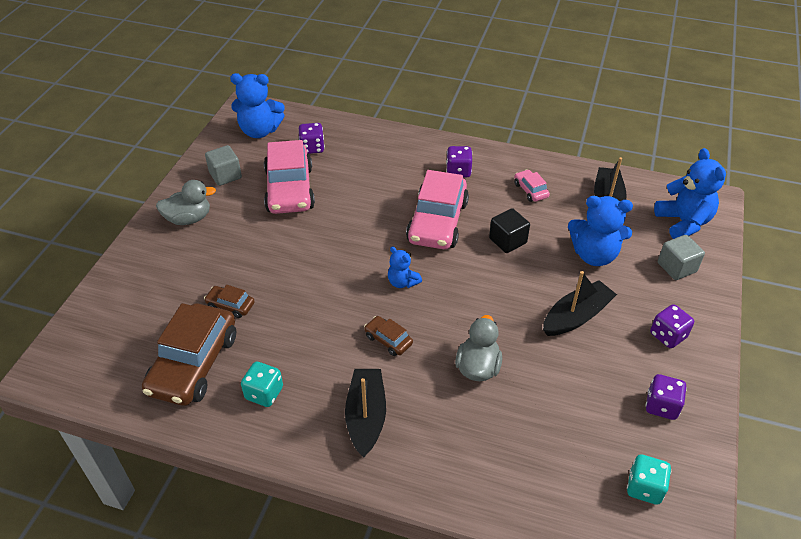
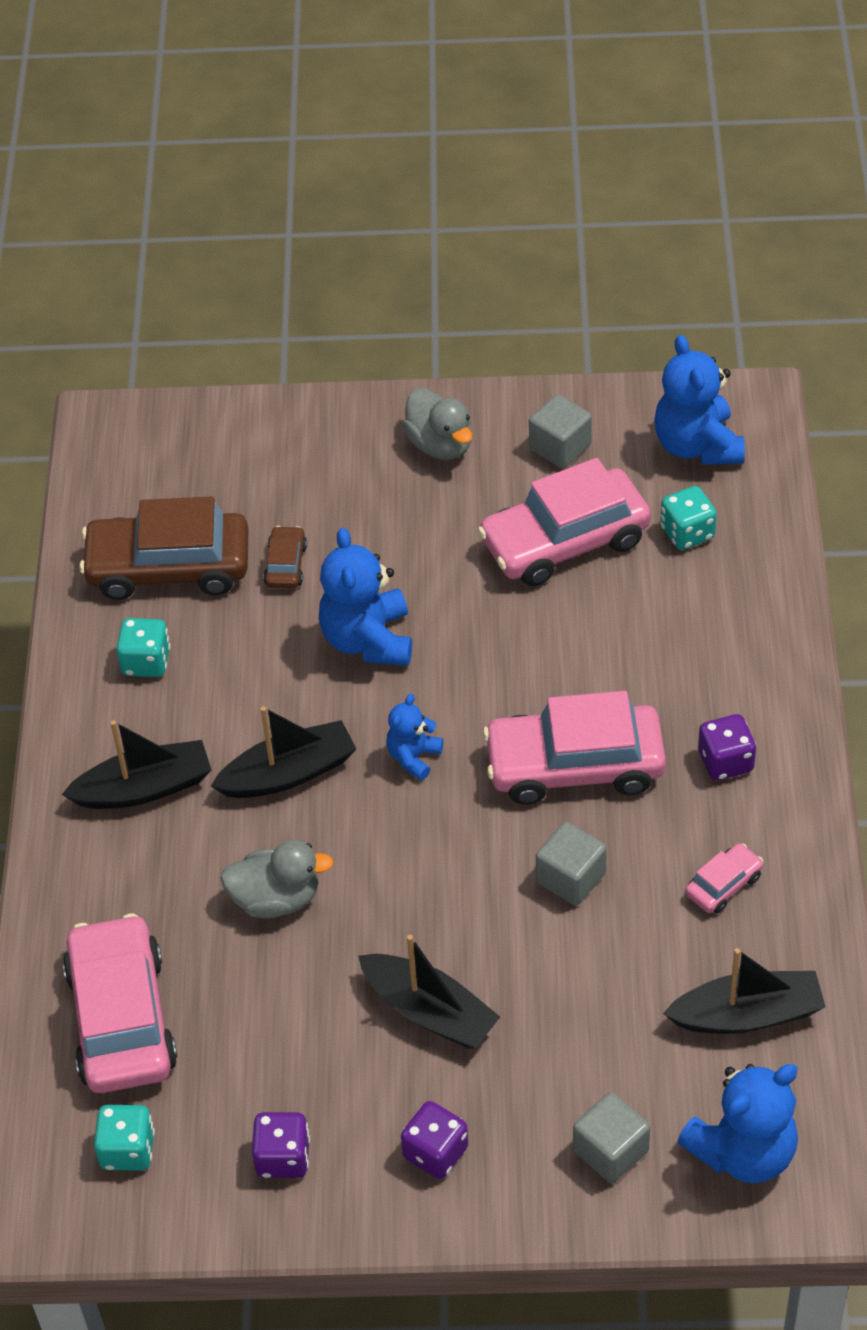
camera: 75 degrees right, 5 degrees up
purple dice [299,123,325,154] -> turquoise dice [660,486,717,550]
brown car [364,316,413,356] -> black boat [211,706,356,798]
black cube [489,208,530,253] -> grey cube [536,822,607,906]
blue teddy bear [568,196,633,266] -> blue teddy bear moved to [319,528,412,666]
none -> pink car [63,913,177,1093]

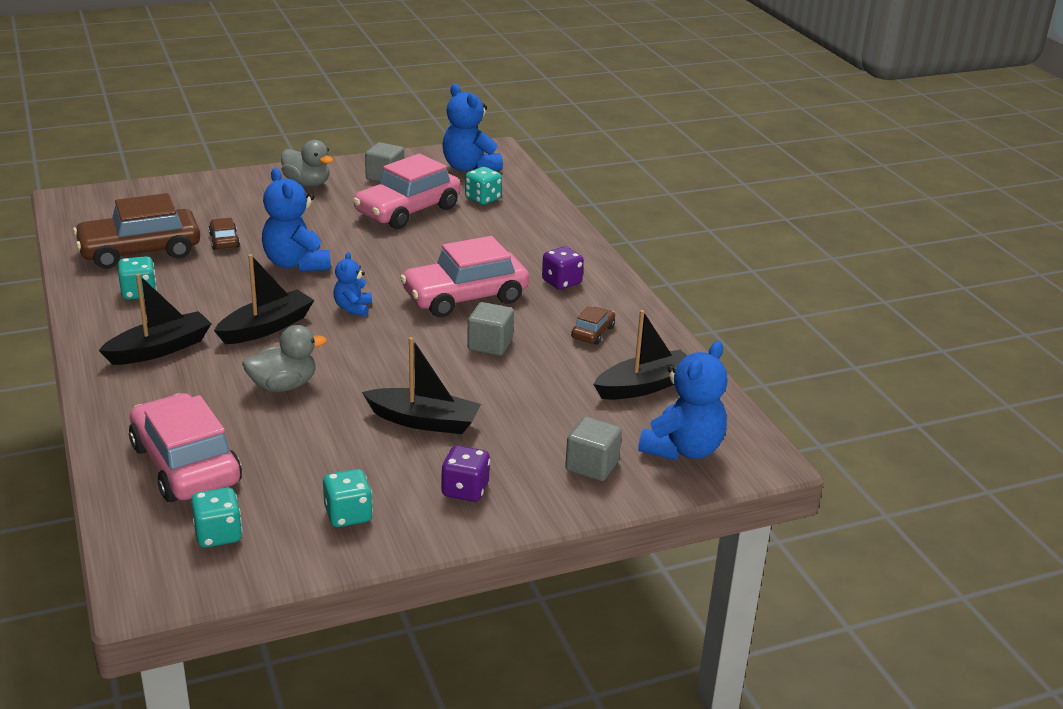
camera: 25 degrees left, 20 degrees down
purple dice [252,1112,310,1178] -> turquoise dice [323,469,373,527]
pink car [685,843,763,914] -> brown car [571,306,615,345]

